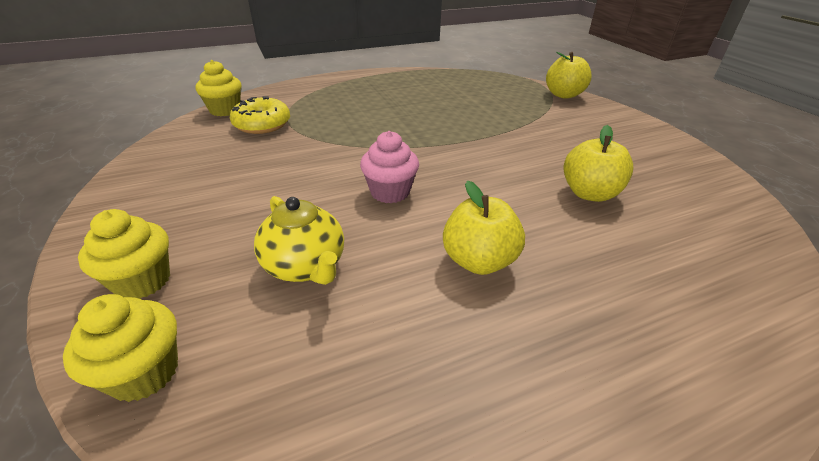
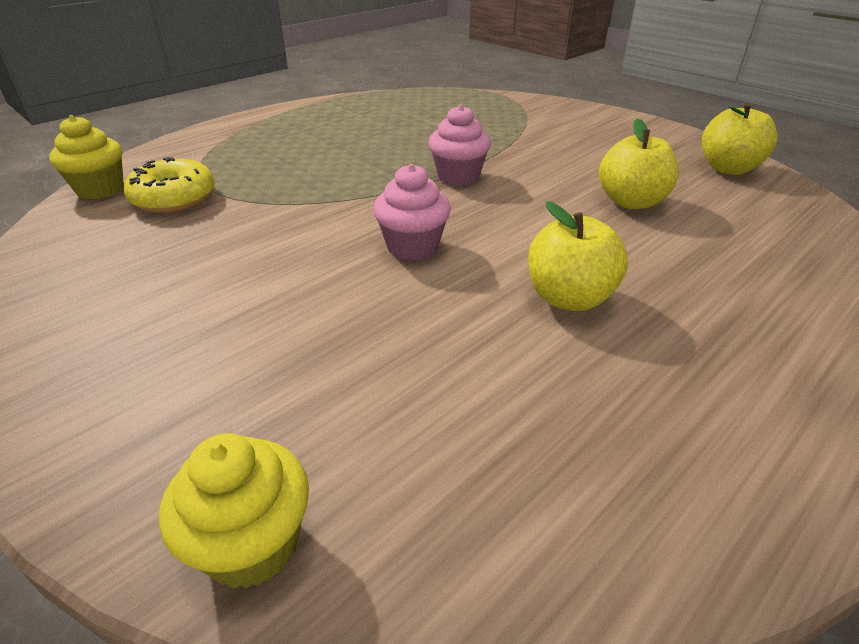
camera: 20 degrees left, 0 degrees up
yellow cupcake [78,209,170,299] -> none
yellow teapot [254,196,344,285] -> none
yellow apple [546,52,592,99] -> yellow apple moved to [702,103,778,175]
none -> pink cupcake [428,104,491,186]

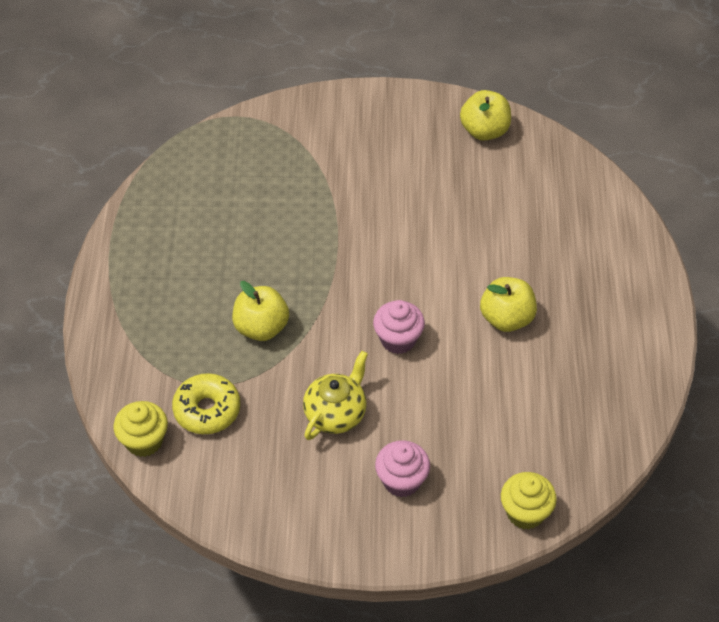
camera: 45 degrees left, 15 degrees up
pink cupcake [428,104,491,186] -> pink cupcake moved to [375,440,430,497]
yellow apple [599,118,678,209] -> yellow apple moved to [232,281,289,341]
none -> yellow teapot [303,351,368,440]

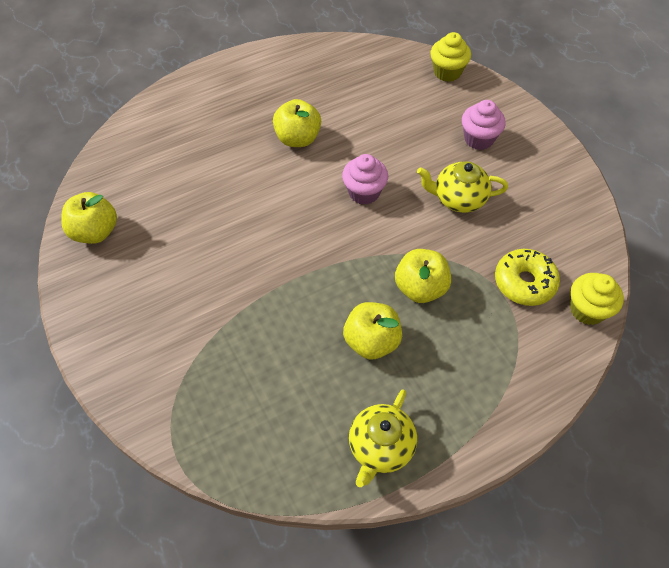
camera: 120 degrees left, 5 degrees up
none -> yellow apple [343,302,402,359]
none -> yellow teapot [349,389,417,487]

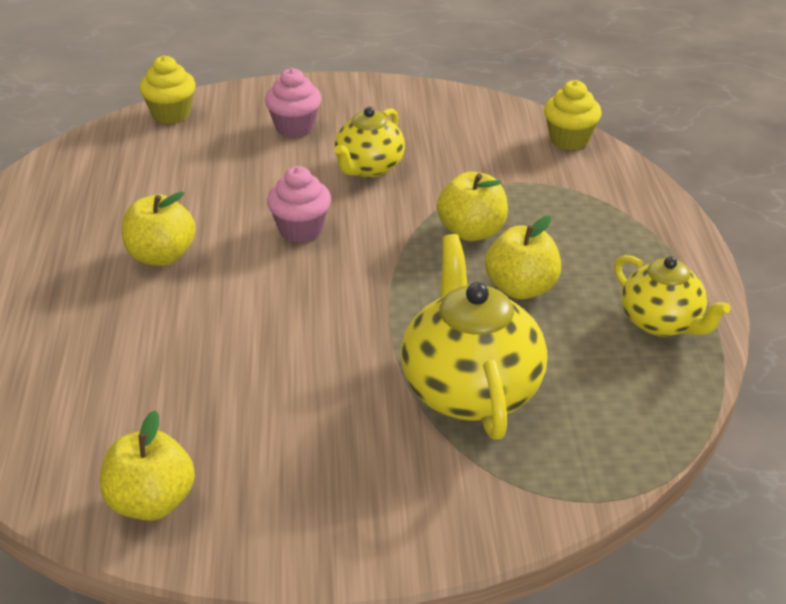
camera: 65 degrees left, 20 degrees down
yellow donut [495,249,560,306] -> none
none -> yellow teapot [401,234,547,440]

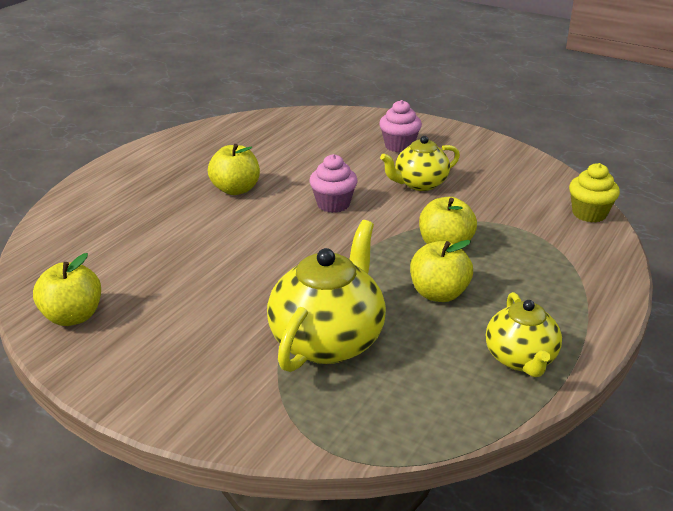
camera: 35 degrees right, 5 degrees down
yellow cupcake [139,55,196,124] -> none

